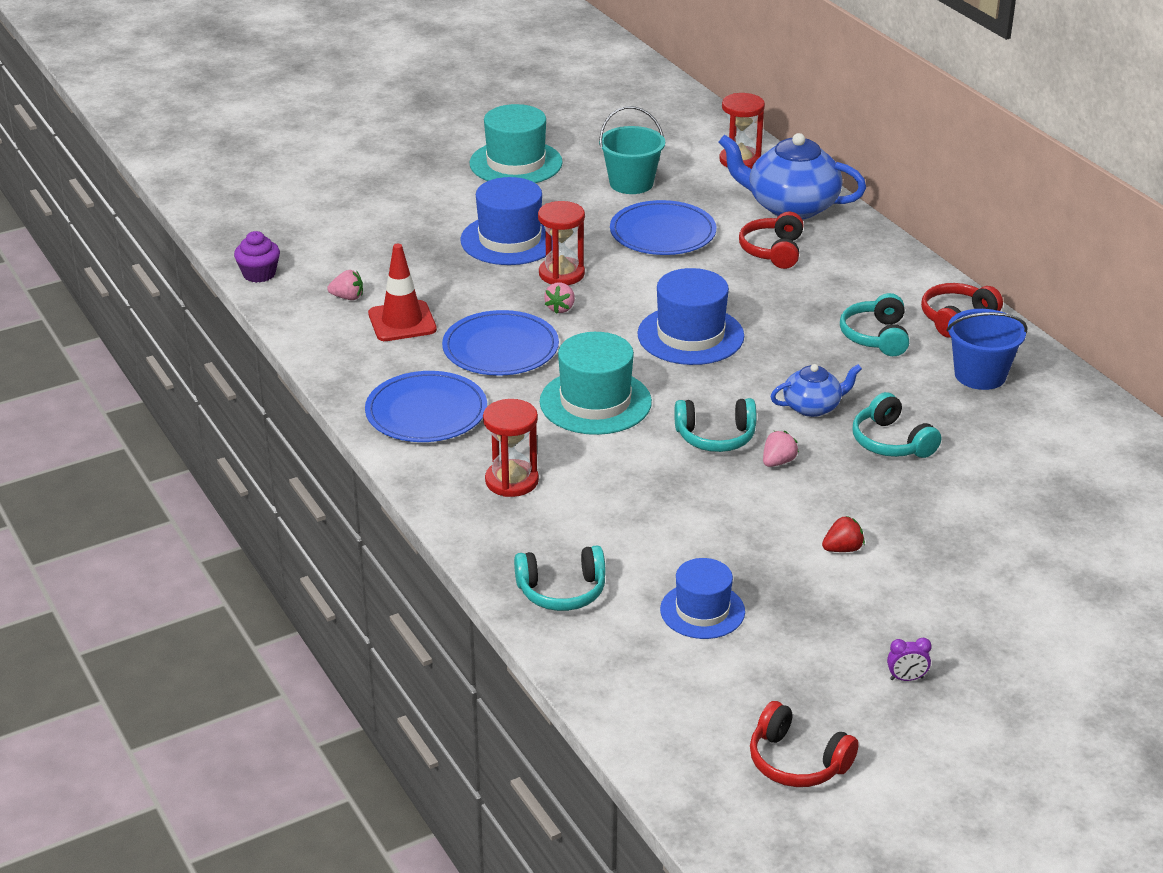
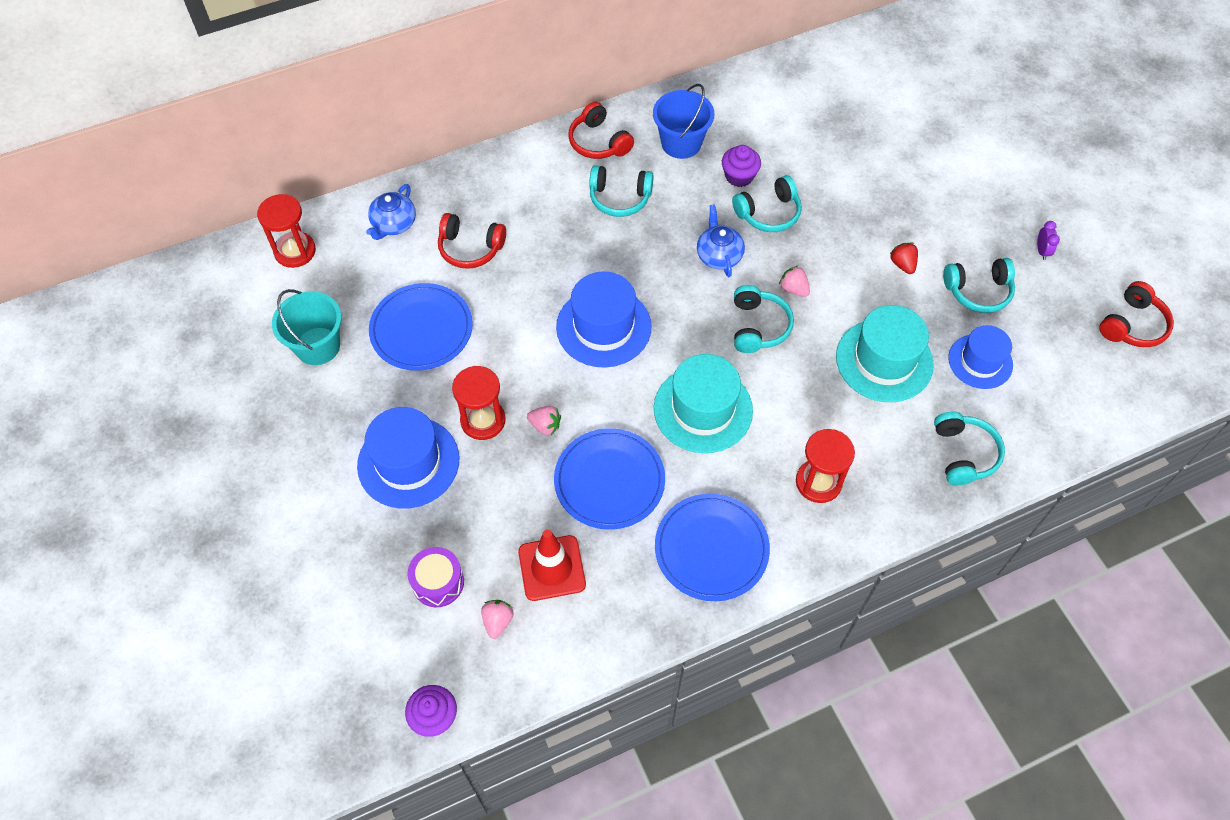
camera: 85 degrees left, 25 degrees up
turquoise hat [470,104,563,183] -> turquoise hat moved to [836,305,934,402]
blue teapot [719,133,866,220] -> blue teapot [366,184,416,240], size x0.54
none -> purple drum [408,547,464,607]
none -> purple cupcake [722,145,761,187]
none -> turquoise headphones [943,258,1015,313]

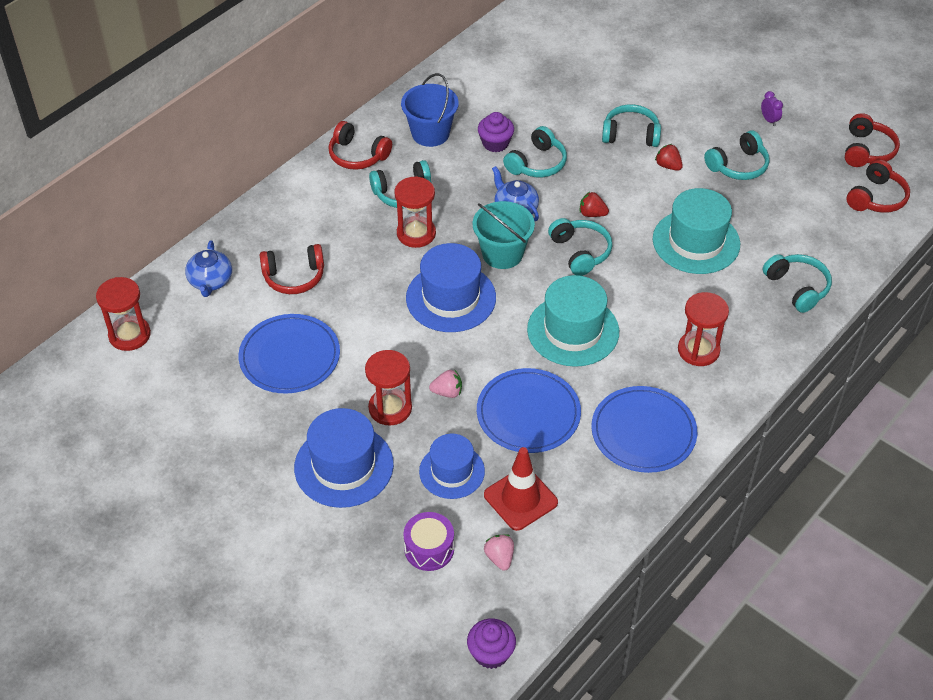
camera: 25 degrees left, 10 degrees down
turquoise bucket [272,289,342,365] -> turquoise bucket moved to [473,201,535,269]
pink strawberry [779,265,810,297] -> red strawberry [579,192,609,217]
blue hat [948,325,1013,389] -> blue hat moved to [419,434,485,499]
none -> red hourglass [394,176,436,248]
none -> turquoise headphones [602,104,661,147]
none -> red headphones [846,159,910,213]

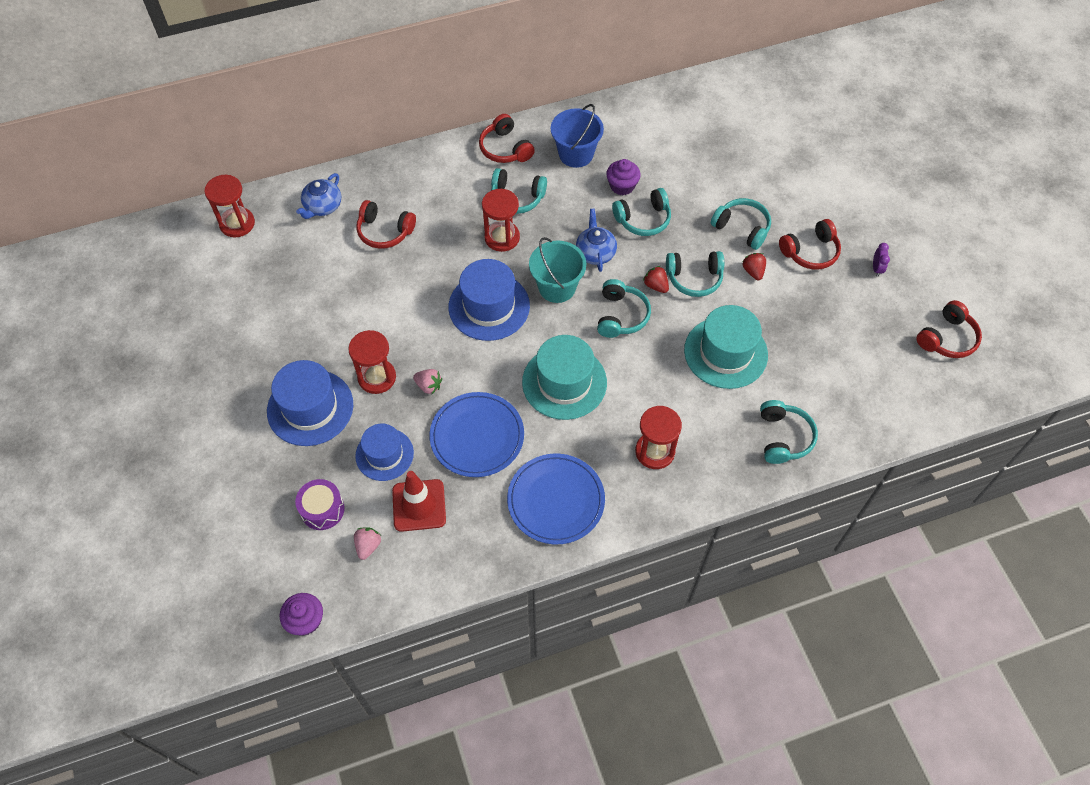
camera: 30 degrees right, 10 degrees up
blue plate [238,314,340,394] -> none
turquoise headphones [704,130,770,180] -> turquoise headphones moved to [666,251,724,297]
red headphones [846,159,910,213] -> red headphones moved to [779,219,841,270]

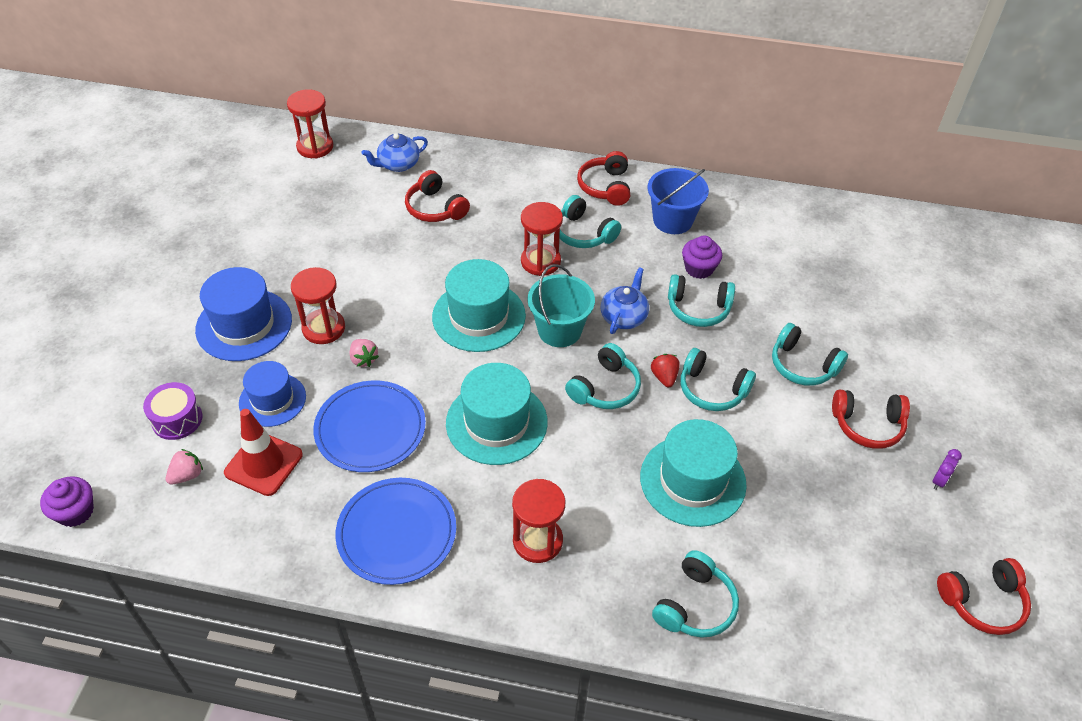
camera: 30 degrees right, 10 degrees down
blue hat [449,259,530,341] -> turquoise hat [432,259,526,352]
turquoise headphones [711,198,771,250] -> turquoise headphones turned 150 degrees clockwise [772,323,848,386]
red strawberry [742,253,766,280] -> none

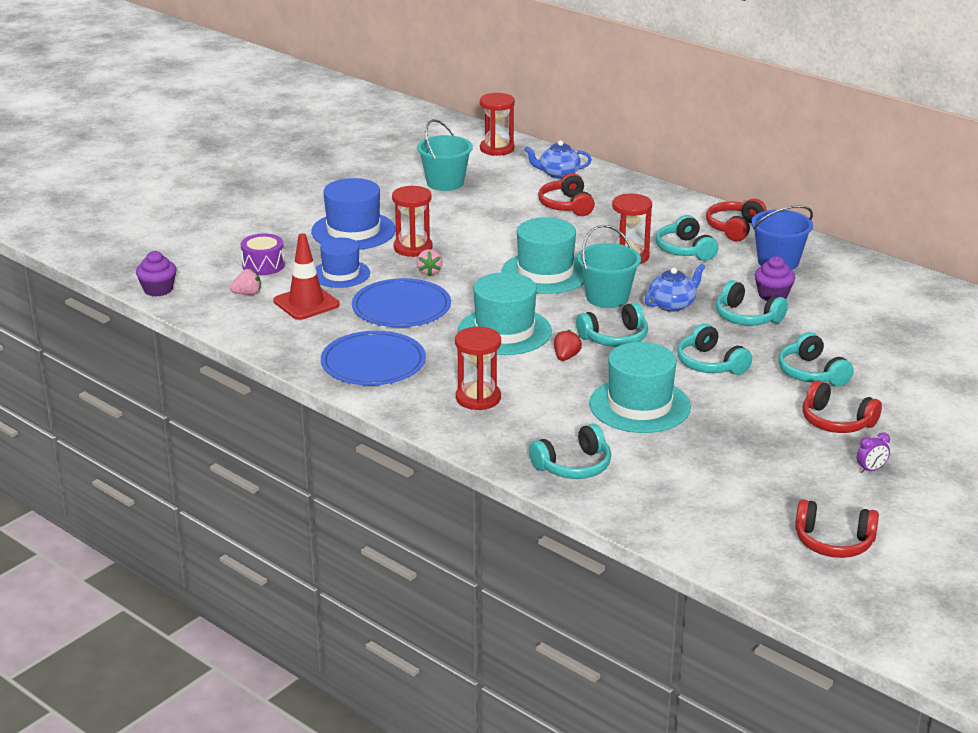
camera: 30 degrees right, 20 degrees down
red strawberry [651,354,680,387] -> red strawberry moved to [554,330,582,361]
none -> turquoise bucket [417,119,473,191]

